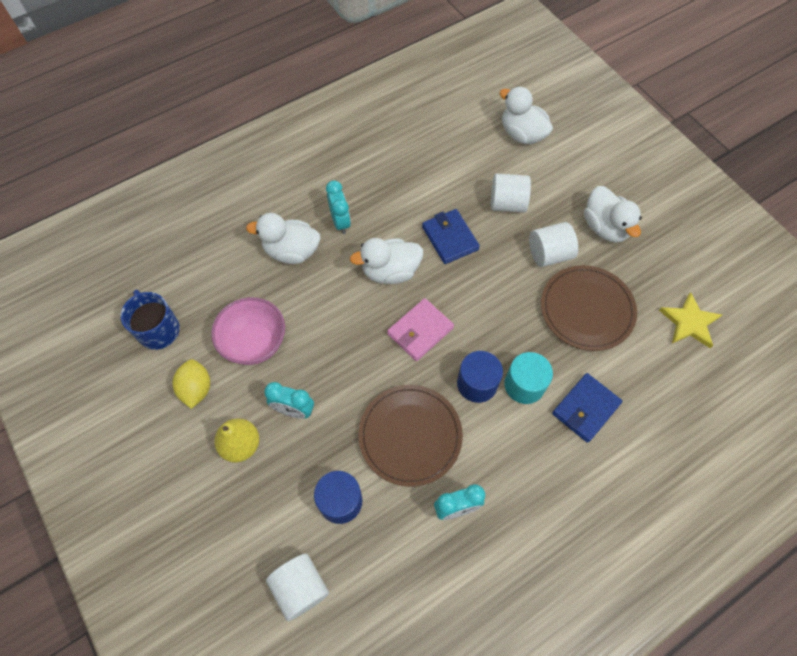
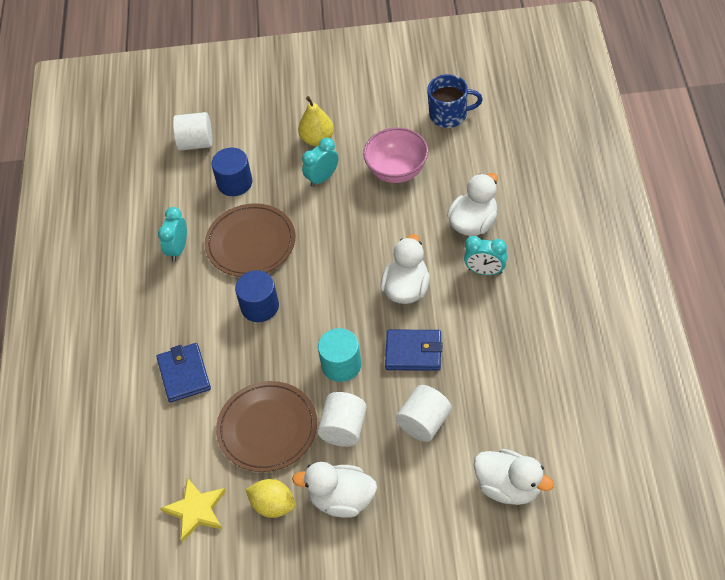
camera: 125 degrees right, 10 degrees down
yellow lemon [172,359,210,409] -> yellow lemon moved to [245,479,296,518]
pink wallet [387,298,454,361] -> none
white duck [499,86,553,144] -> white duck turned 45 degrees clockwise [474,449,554,505]
turquoise cylinder [504,352,553,404] -> turquoise cylinder moved to [318,328,362,382]

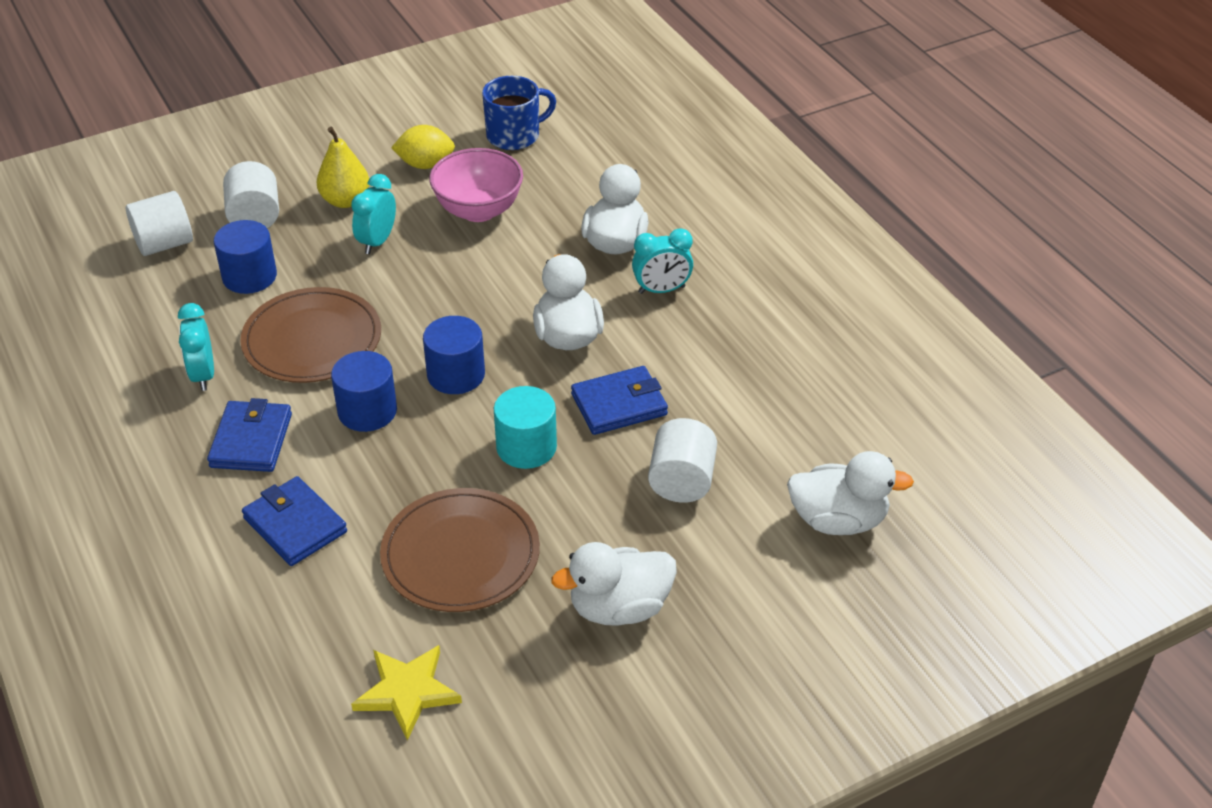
camera: 30 degrees left, 10 degrees down
yellow lemon [245,479,296,518] -> yellow lemon moved to [391,125,455,169]
white cylinder [317,392,367,447] -> white cylinder moved to [223,161,279,228]
none -> blue wallet [207,398,292,472]
none -> blue cylinder [423,316,485,394]

